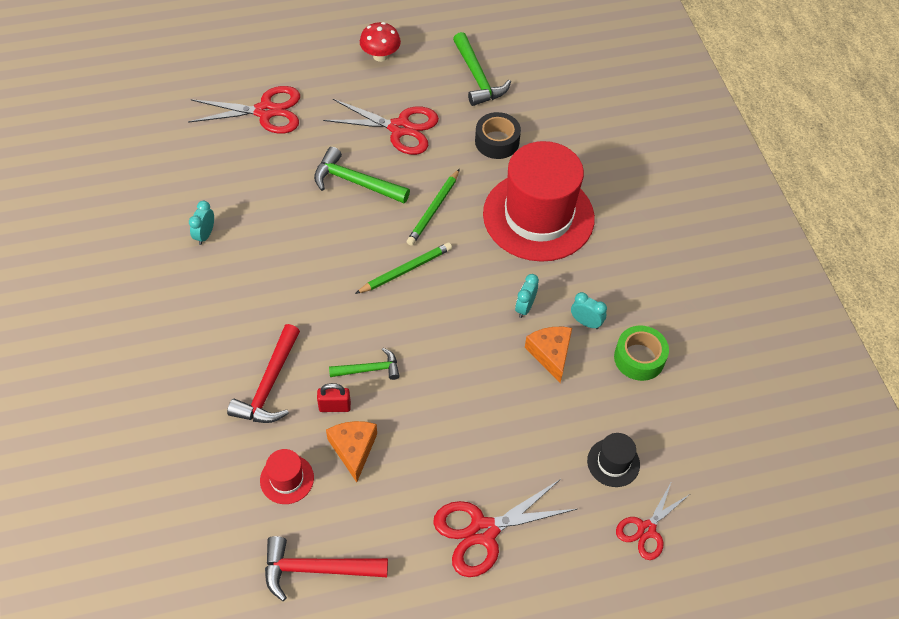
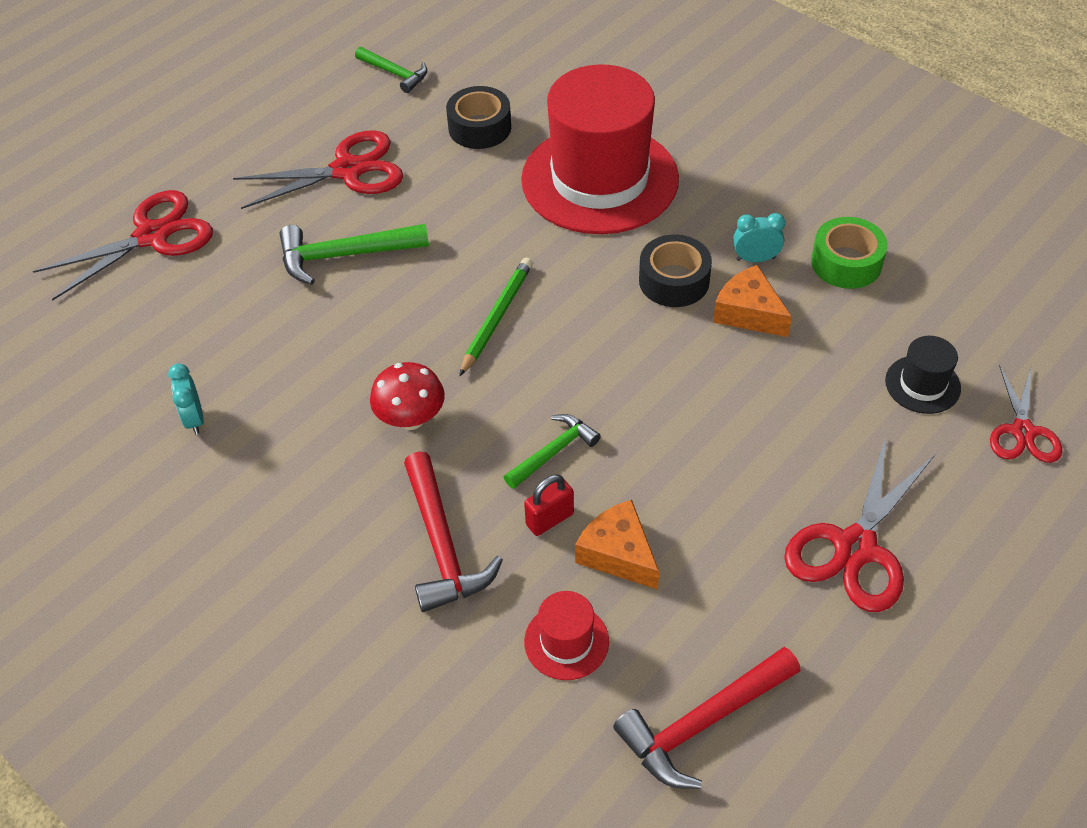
camera: 30 degrees left, 5 degrees down
red mushroom [360,22,401,62] -> red mushroom moved to [370,362,445,430]
green pencil [407,169,460,246] -> none
green hammer [453,32,511,106] -> green hammer [355,47,427,93], size x0.63
turquoise clock [515,274,539,318] -> black tape [639,235,712,307]

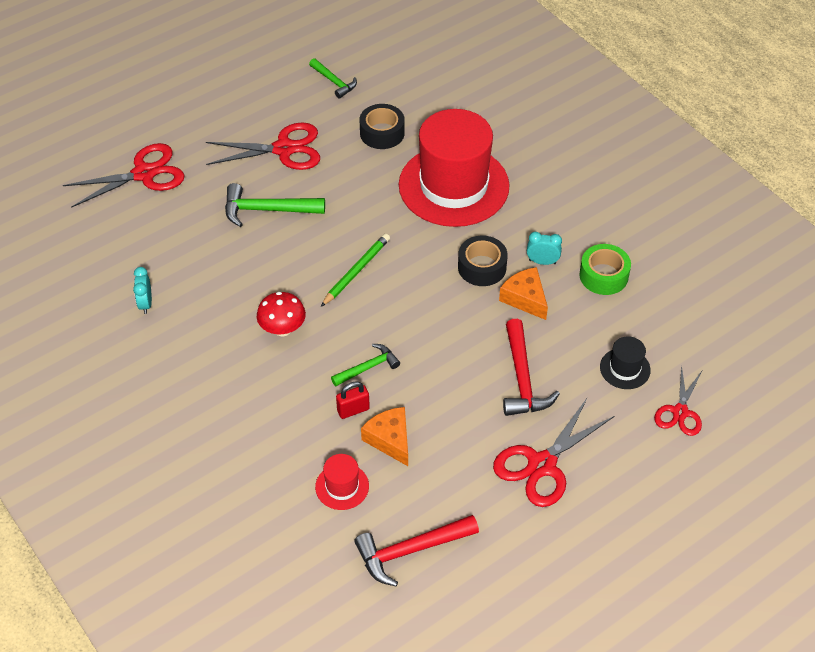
camera: 10 degrees right, 0 degrees up
red hammer [404,451,503,612] -> red hammer moved to [503,319,560,416]

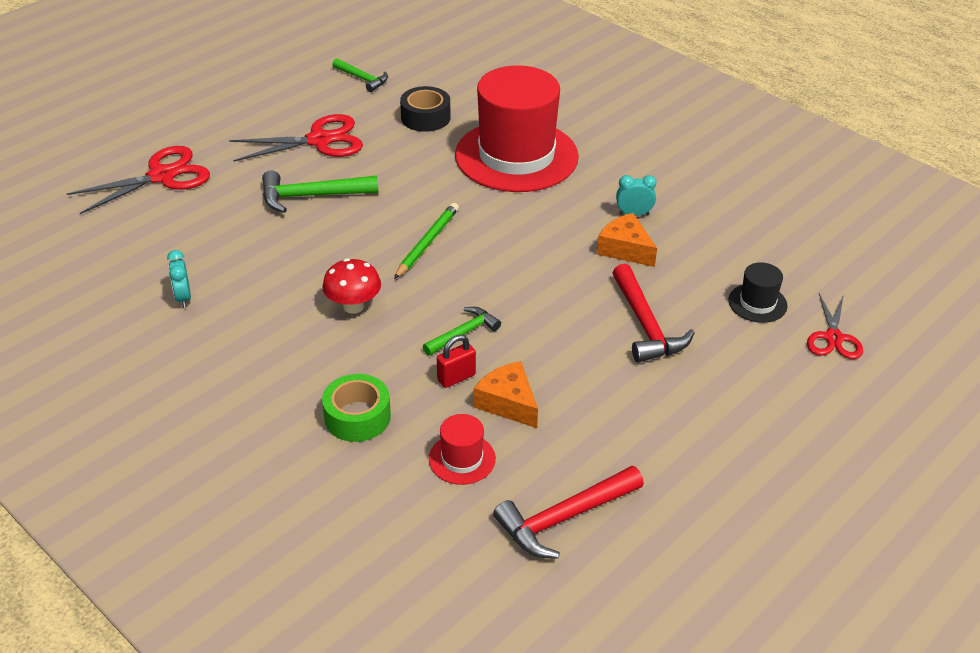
camera: 10 degrees left, 10 degrees down
black tape [458,236,508,286] -> none
red scissors [493,398,614,507] -> none
green tape [579,244,631,295] -> green tape moved to [322,374,391,442]

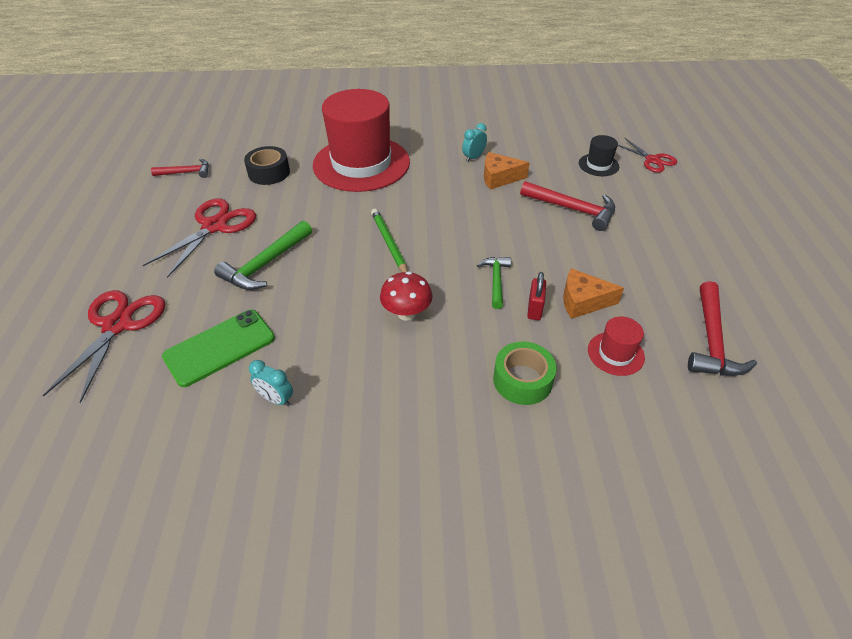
camera: 45 degrees left, 5 degrees up
green hammer [332,58,388,92] -> red hammer [151,159,209,178]
none -> green phone [162,310,275,387]

